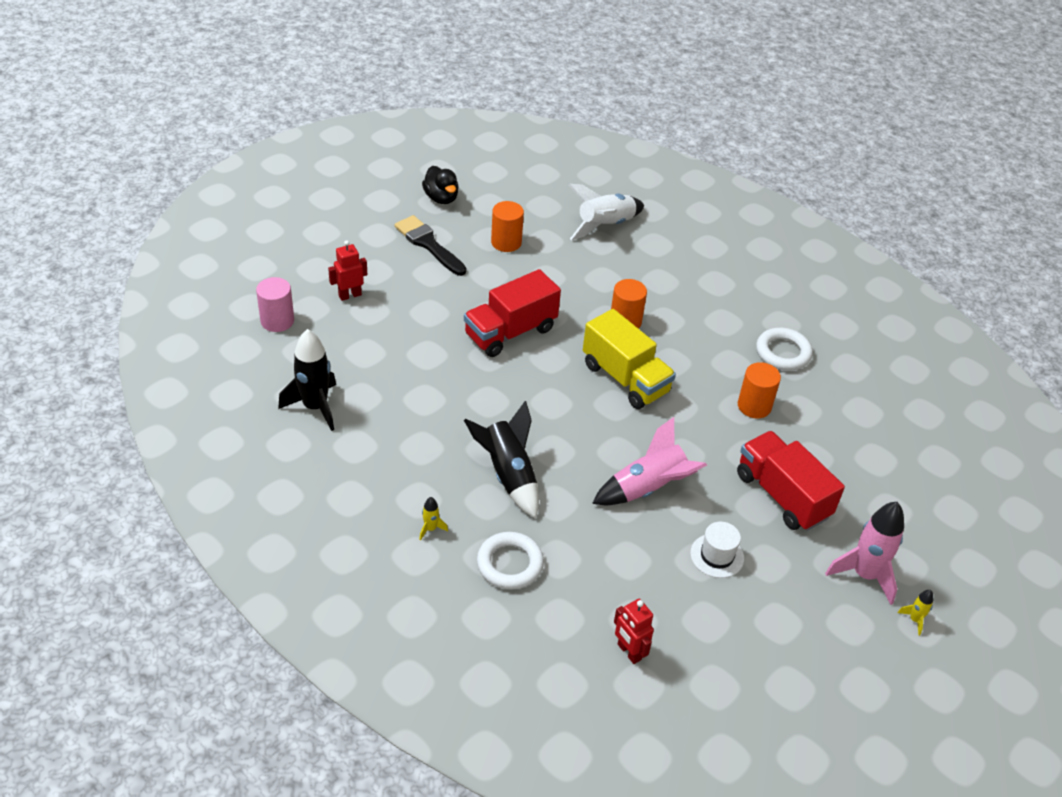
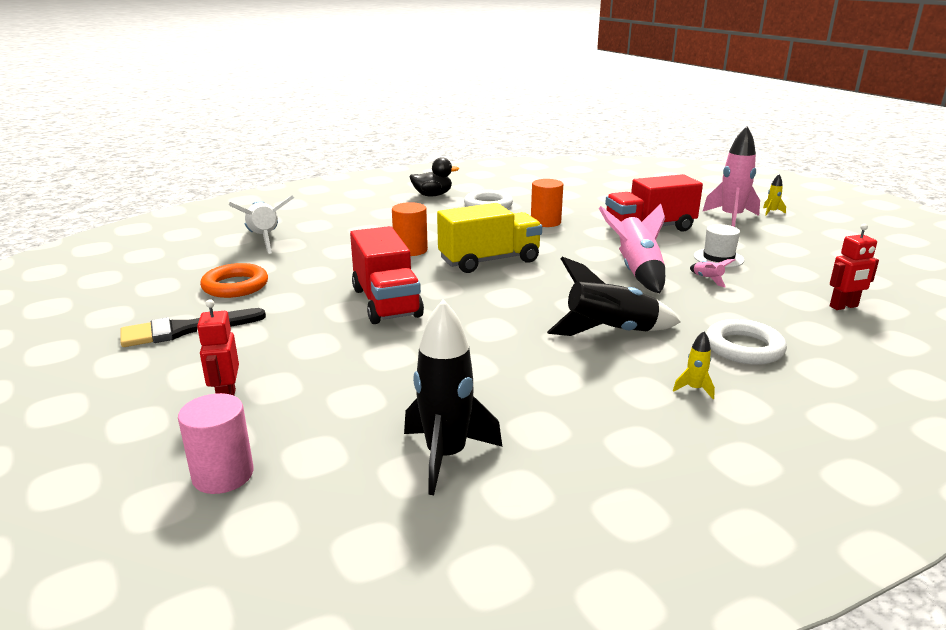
camera: 70 degrees left, 20 degrees down
black duck [422,166,459,204] -> black duck moved to [410,157,459,196]
orange cylinder [491,201,524,252] -> orange ring [200,263,268,298]
none -> pink rocket [690,259,735,288]

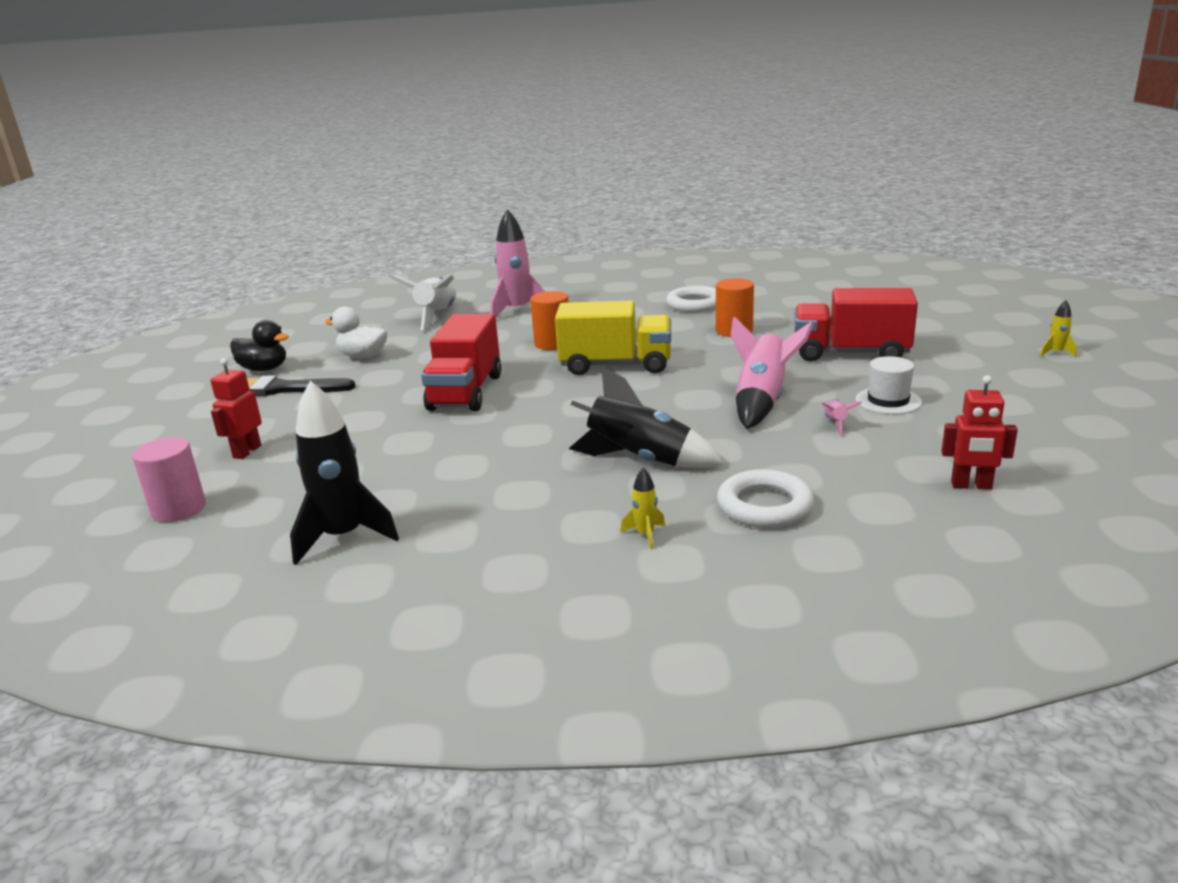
camera: 30 degrees right, 0 degrees up
orange ring [200,263,268,298] -> white duck [325,307,387,359]
black duck [410,157,459,196] -> black duck moved to [230,320,289,371]
pink rocket [703,126,760,227] -> pink rocket moved to [490,209,545,318]

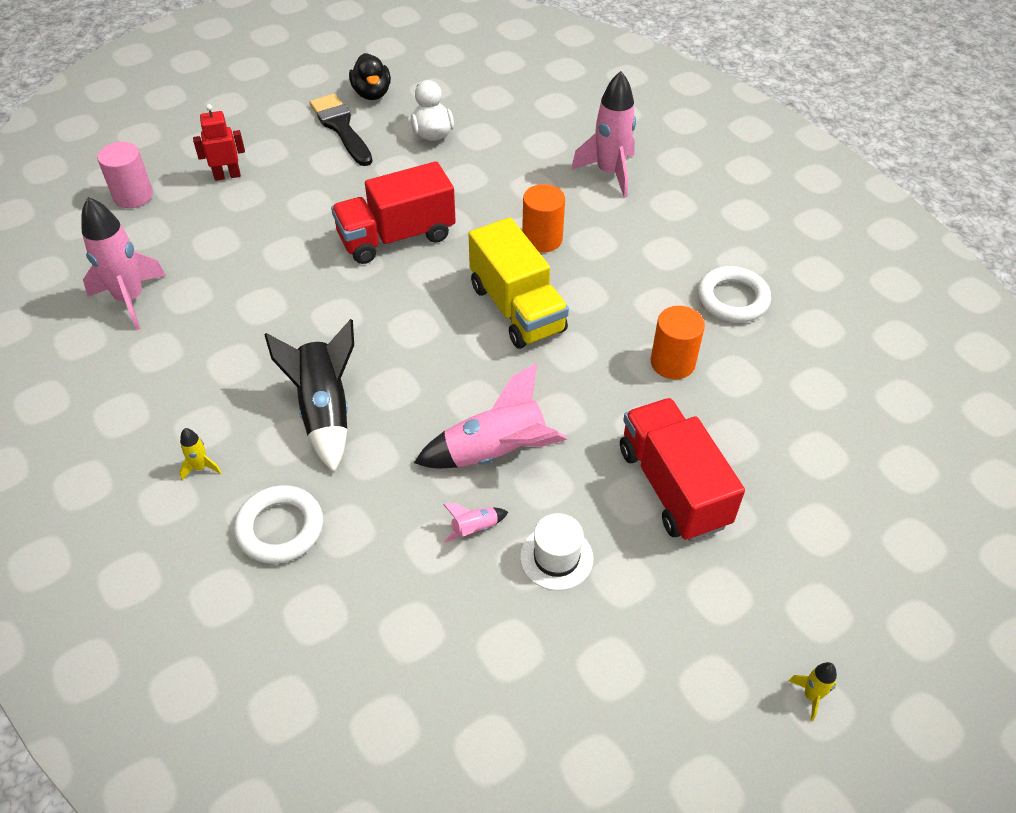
camera: 55 degrees right, 25 degrees up
black rocket [290,381,399,565] -> pink rocket [81,197,166,330]
white rocket [389,273,456,330] -> none
red robot [941,375,1018,490] -> none

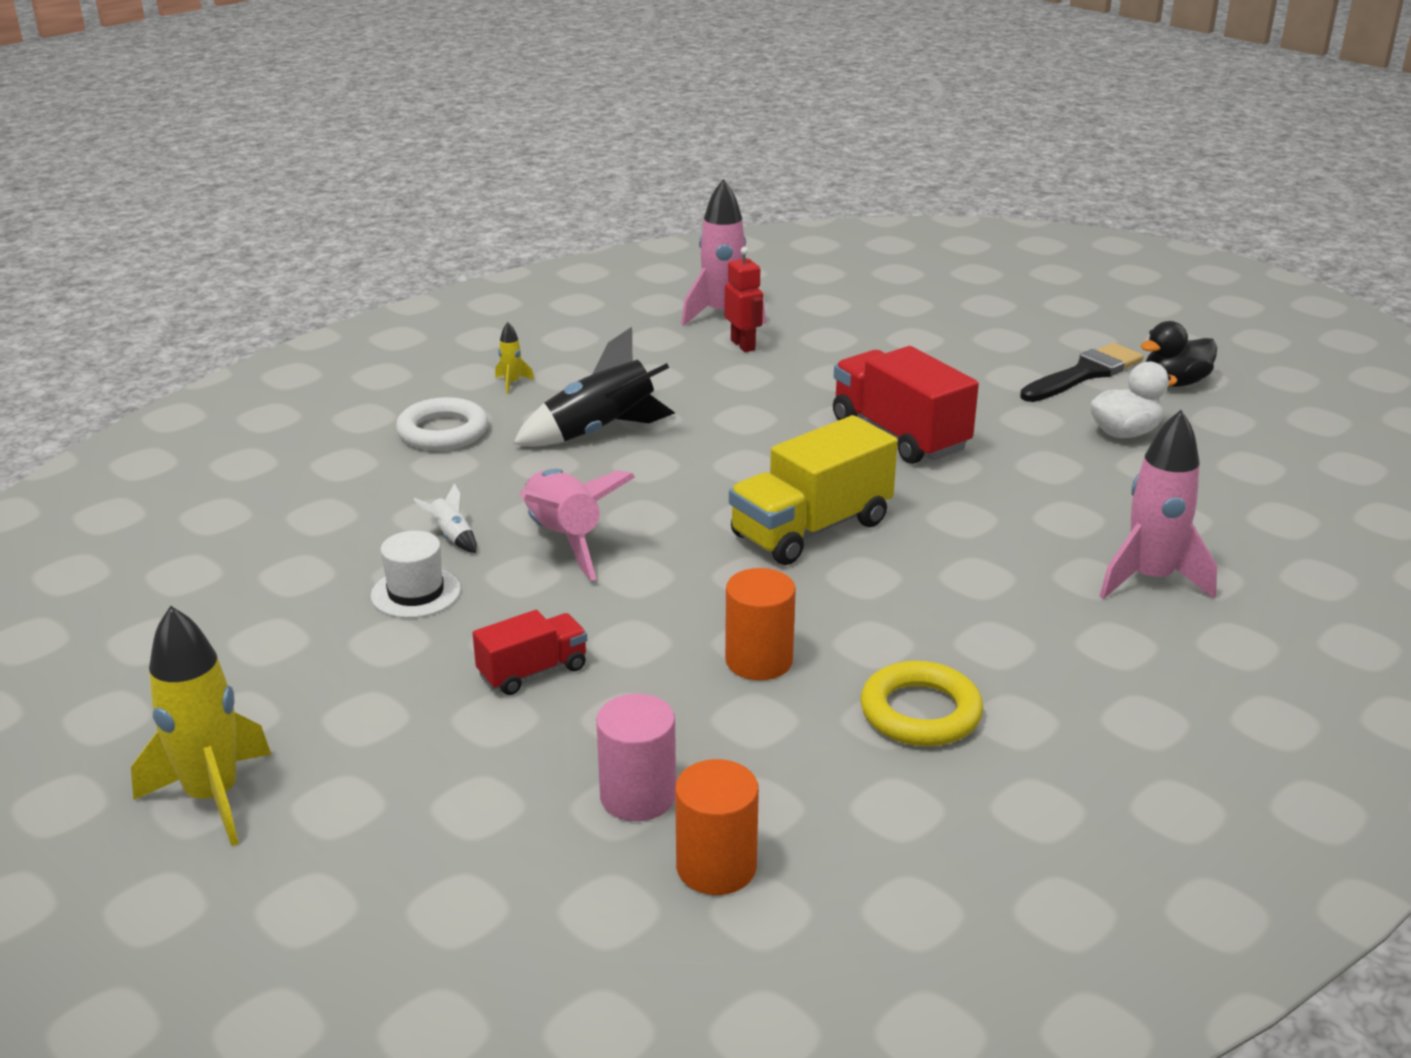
camera: 80 degrees right, 20 degrees down
pink cylinder [97,142,153,208] -> pink cylinder moved to [596,694,676,821]
red robot [193,104,245,181] -> red robot moved to [724,247,763,352]
pink rocket [443,503,508,543] -> white rocket [413,483,477,553]
orange cylinder [522,184,565,253] -> orange cylinder moved to [675,759,759,895]
red truck [620,398,745,542] -> red truck [473,610,587,695], size x0.56
white ring [697,266,771,323] -> yellow ring [861,661,983,746]
yellow rocket [789,662,837,721] -> yellow rocket [131,606,271,846], size x2.28

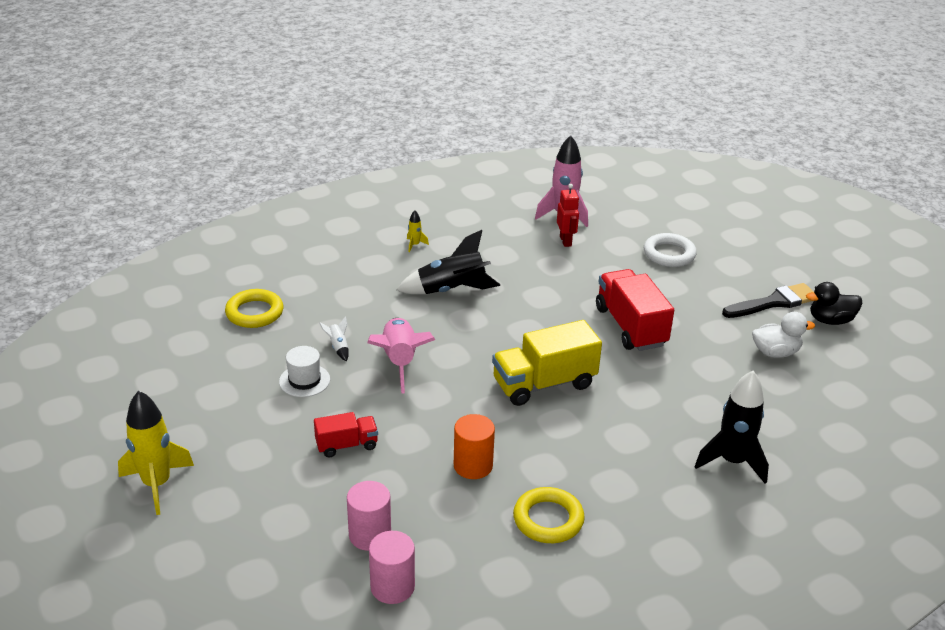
camera: 15 degrees right, 5 degrees up
white ring [396,397,488,451] -> white ring moved to [644,233,697,267]
orange cylinder [675,759,759,895] -> pink cylinder [369,531,415,604]
pink rocket [1099,410,1217,599] -> black rocket [695,371,769,484]
none -> yellow ring [225,289,283,328]

